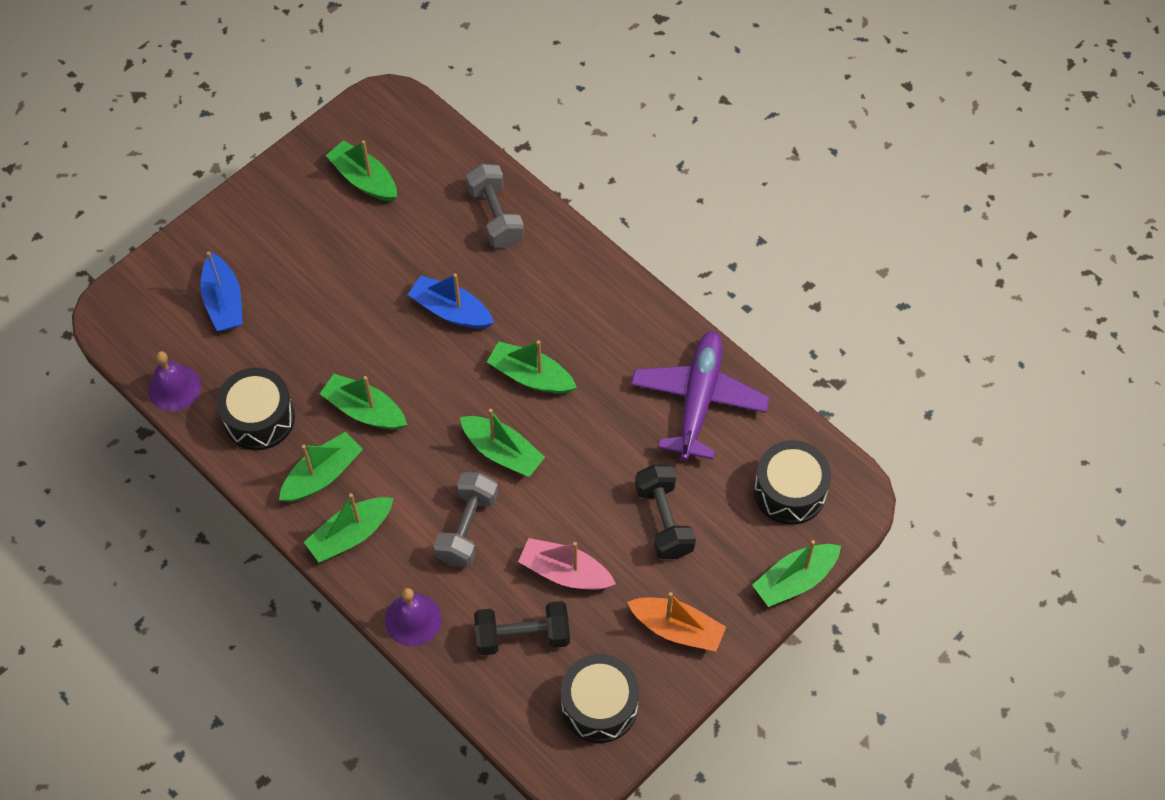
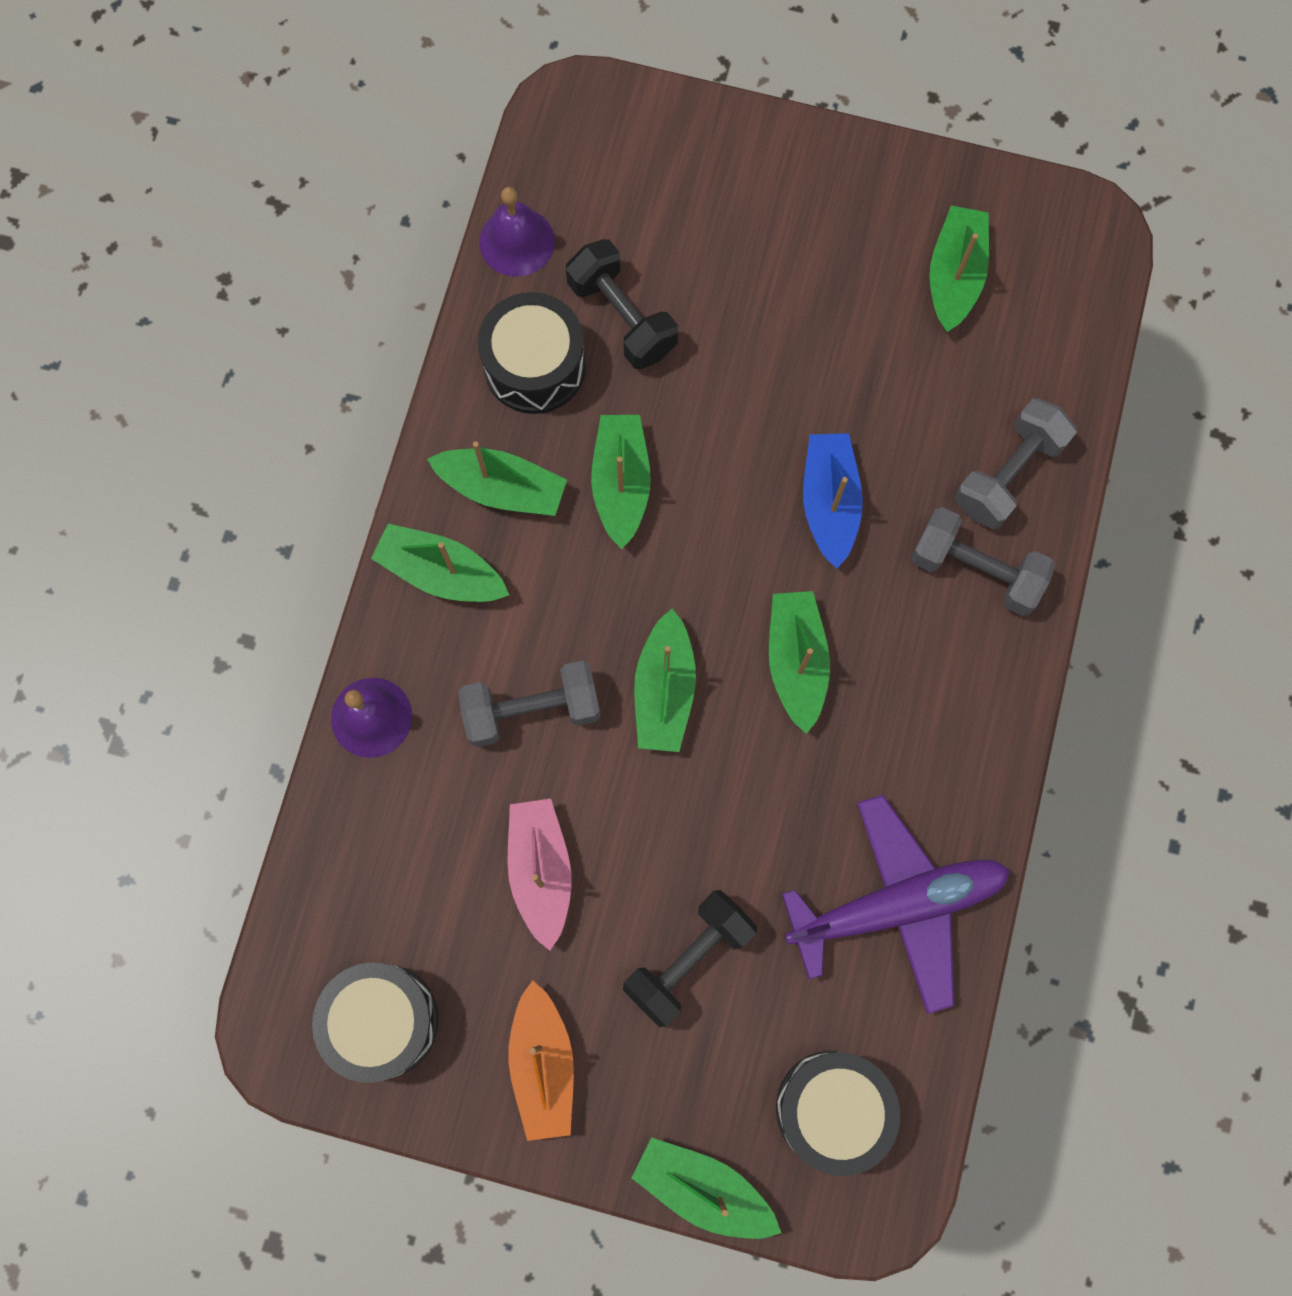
camera: 60 degrees right, 15 degrees up
blue boat [200,252,242,331] -> none
black dumbbell [474,601,570,656] -> black dumbbell moved to [566,239,678,369]
none -> grey dumbbell [911,507,1055,616]

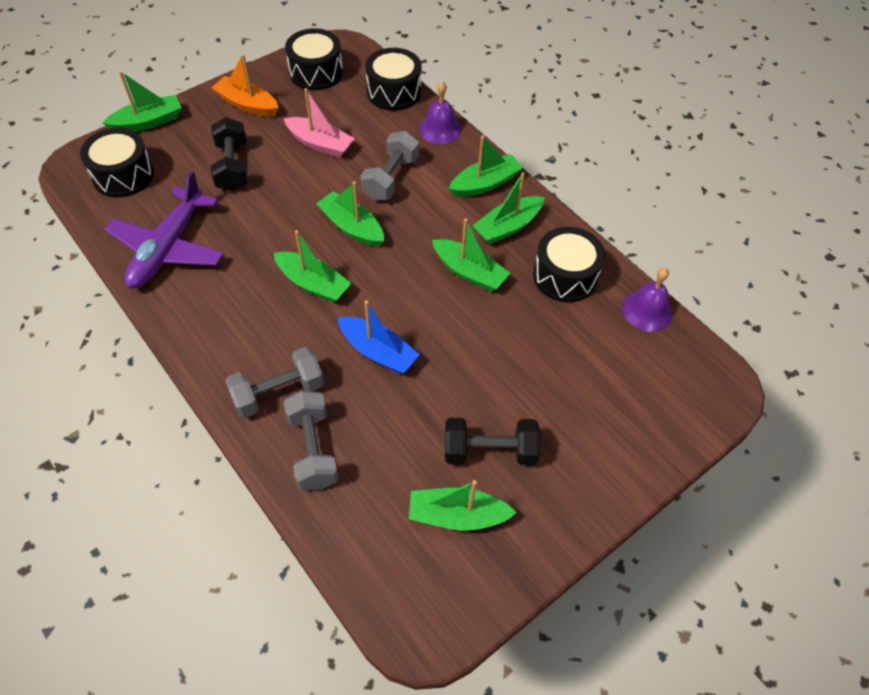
camera: 125 degrees right, 20 degrees down
black dumbbell [566,239,678,369] -> black dumbbell moved to [445,418,541,466]
green boat [930,205,989,332] -> green boat turned 135 degrees clockwise [409,480,517,531]
none -> black drum [365,48,422,111]

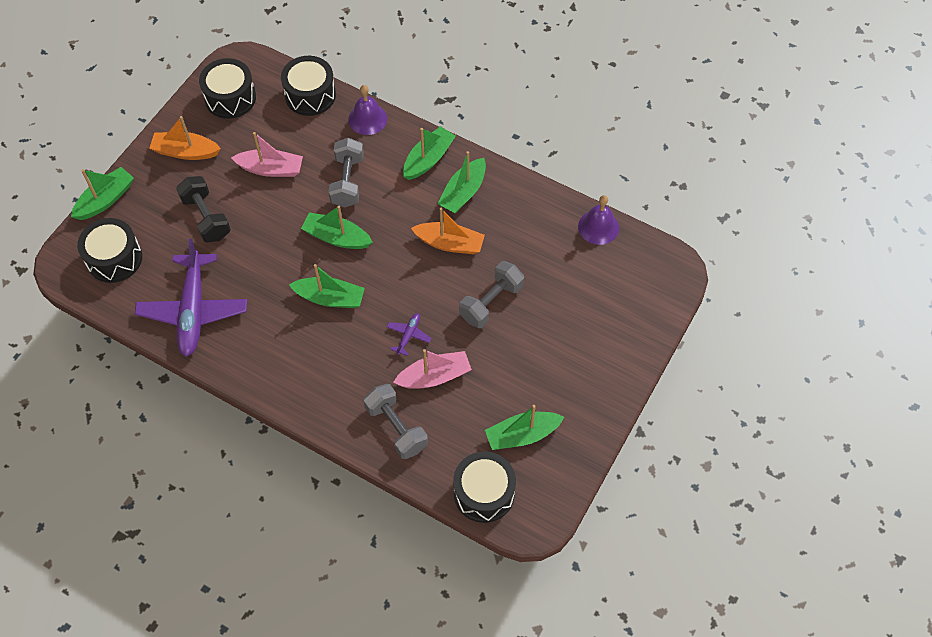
camera: 20 degrees left, 5 degrees up
grey dumbbell [225,347,324,418] -> grey dumbbell moved to [459,261,524,328]
blue boat [338,300,420,374] -> purple plane [387,313,431,356]
green boat [432,218,511,292] -> orange boat [411,208,485,254]
black dumbbell [445,418,541,466] -> none
black drum [533,227,605,302] -> black drum moved to [453,452,516,523]
none -> pink boat [393,349,472,389]

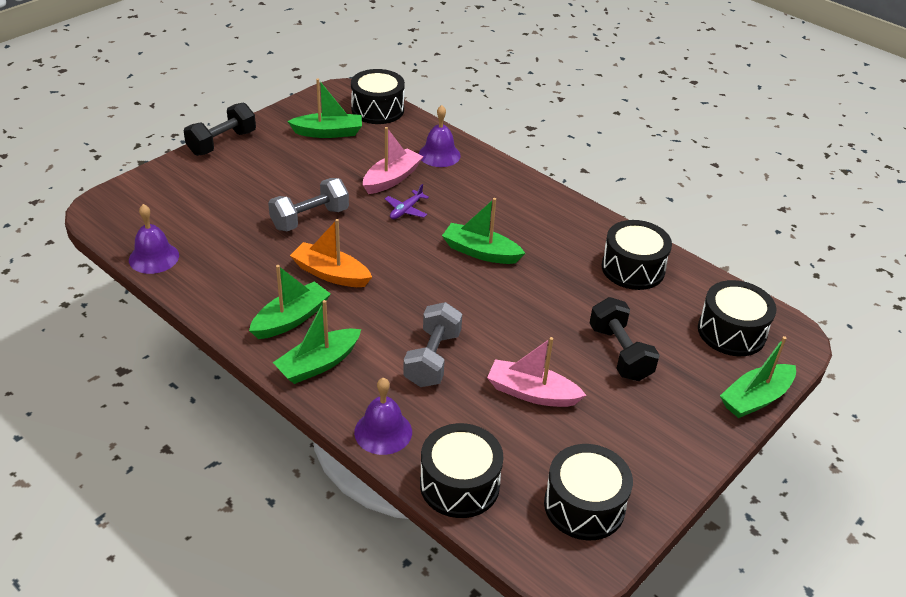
camera: 170 degrees left, 20 degrees down
purple plane [135,239,247,357] -> black drum [601,220,672,290]
orange boat [149,116,221,160] -> none
green boat [301,206,373,249] -> none
grey dumbbell [364,384,428,459] -> purple bell [419,105,461,167]
pink boat [393,349,472,389] -> pink boat turned 135 degrees clockwise [363,127,423,194]
none -> black dumbbell [184,102,256,156]

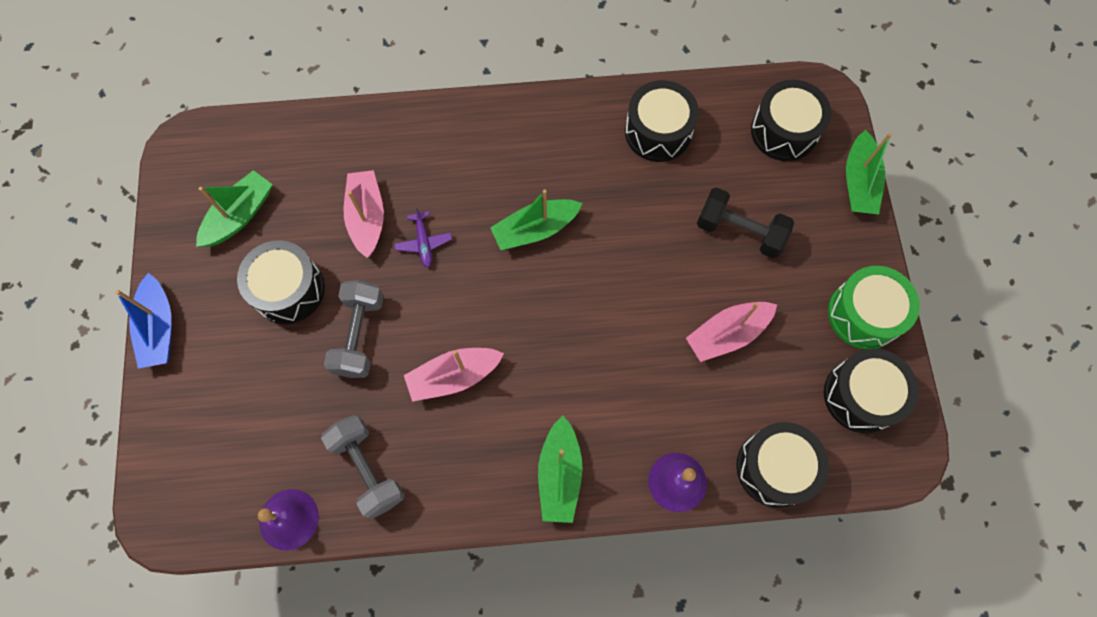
camera: 45 degrees left, 30 degrees up
black dumbbell [184,102,256,156] -> blue boat [115,273,172,369]
green boat [249,265,331,339] -> none
orange boat [290,219,372,287] -> pink boat [404,348,504,402]
black drum [351,69,405,124] -> black drum moved to [237,240,325,324]
grey dumbbell [403,302,462,387] -> grey dumbbell moved to [321,415,405,519]
purple bell [419,105,461,167] -> none
none -> green drum [828,266,920,349]

